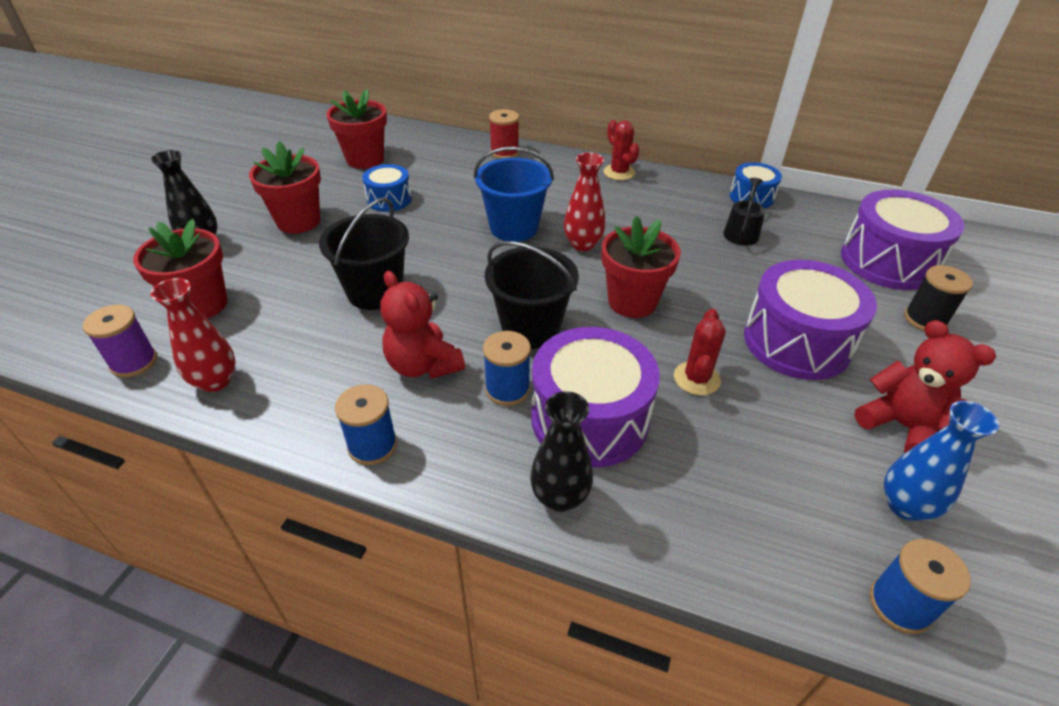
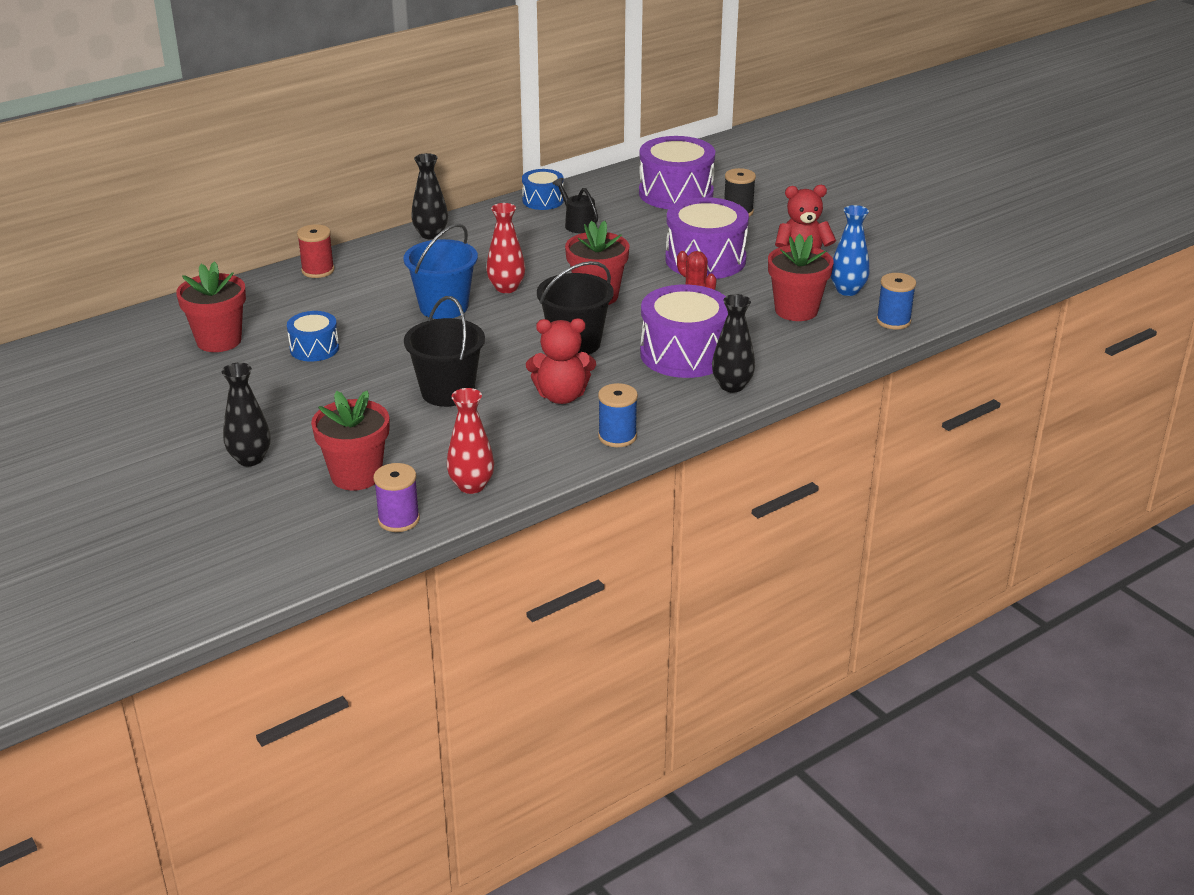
camera: 55 degrees left, 10 degrees down
red flower pot [249,141,321,234] -> red flower pot moved to [768,234,834,321]
blue spool [483,331,531,406] -> none
red cactus [603,120,640,180] -> black vase [411,153,448,239]

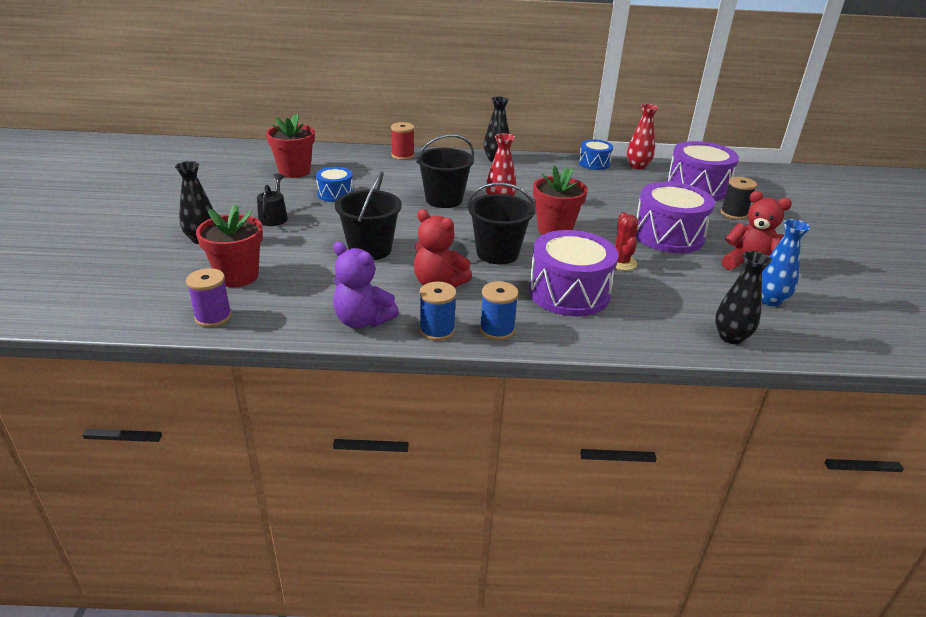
camera: 35 degrees right, 0 degrees up
blue bucket [403,224,478,319] -> black bucket [416,134,474,208]
red vase [447,388,494,494] -> red vase moved to [627,104,659,170]
black watering can [552,178,598,233] -> black watering can moved to [257,174,288,226]
black vase [712,294,755,393] -> black vase moved to [715,251,772,344]
red flower pot [768,234,834,321] -> none
blue spool [876,273,916,329] -> blue spool moved to [479,281,519,340]
none -> purple teddy bear [333,242,399,329]

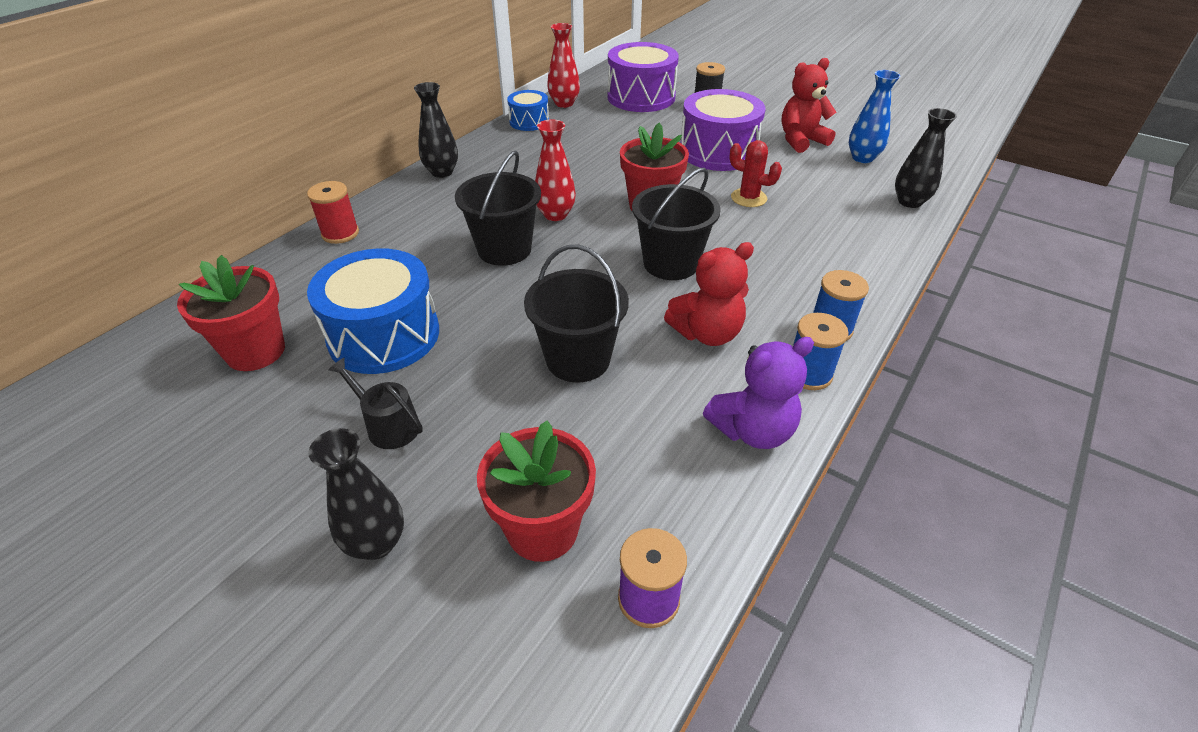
camera: 55 degrees left, 10 degrees up
blue drum [316,167,353,202] -> blue drum [307,248,439,374], size x1.82
purple drum [529,230,618,316] -> none

